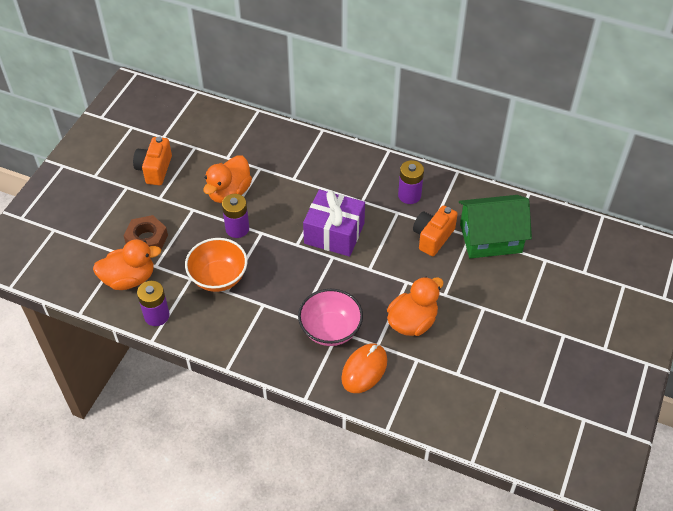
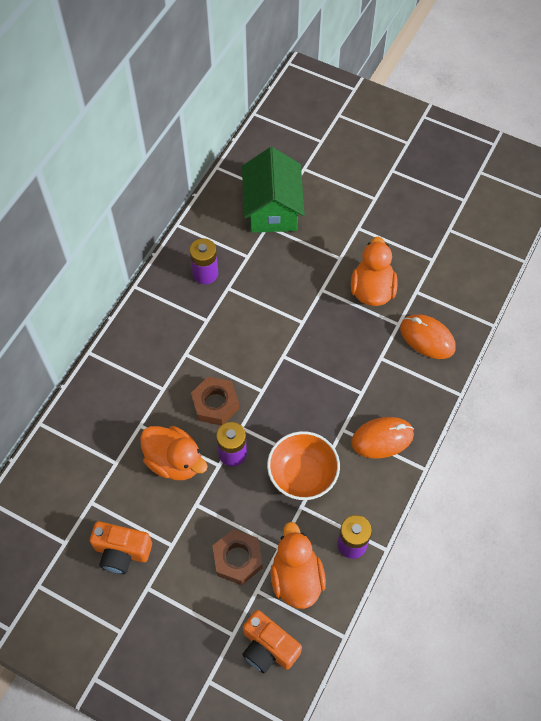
camera: 85 degrees left, 10 degrees up
pink bowl [298,289,363,346] -> none
purple gift [303,189,365,257] -> none
orange duck [387,277,443,336] -> orange duck turned 45 degrees clockwise [351,237,398,306]
orange camera [413,205,458,256] -> orange camera moved to [242,610,302,674]
none -> brown nut [191,377,239,425]
none -> orange mouse [351,417,414,458]

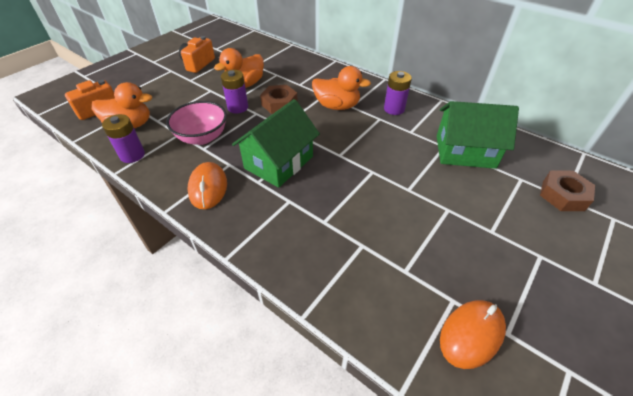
camera: 100 degrees right, 15 degrees down
brown nut [213,529,263,585] -> brown nut moved to [540,171,595,211]
orange bowl [267,431,340,500] -> pink bowl [166,101,227,145]
orange duck [351,237,398,306] -> orange duck moved to [312,66,371,110]
orange mouse [400,314,456,359] -> orange mouse moved to [440,300,506,369]
none -> green house [232,99,320,188]

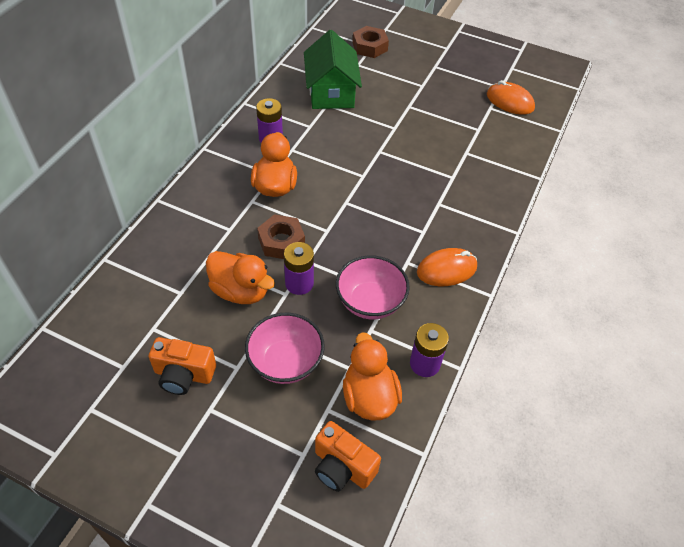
camera: 105 degrees left, 5 degrees up
green house [232,99,320,188] -> none
none -> pink bowl [245,313,325,384]

